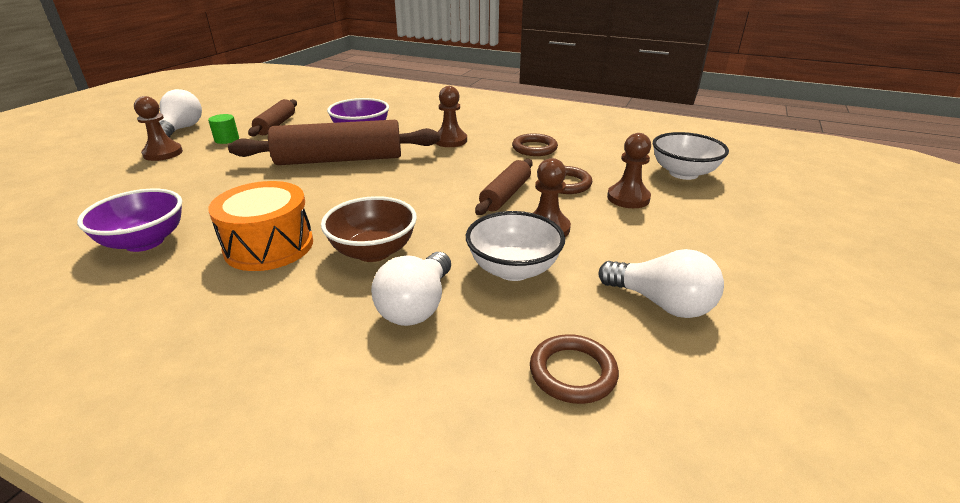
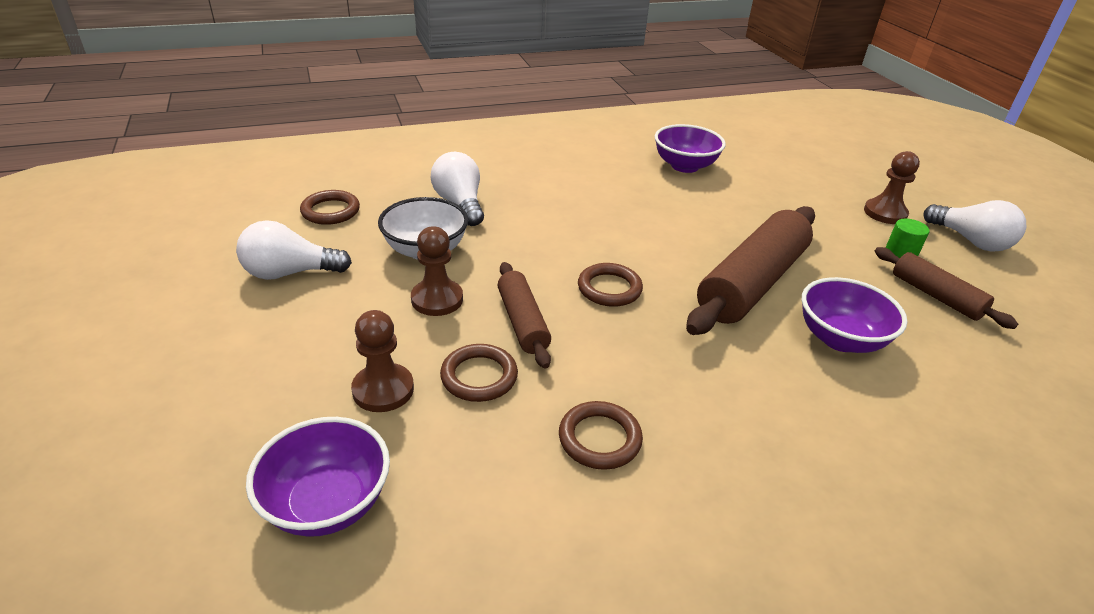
camera: 135 degrees right, 5 degrees up
orange drum [208,181,313,271] -> none
brown bowl [321,196,417,262] -> none
brown pawn [435,86,467,147] -> none
white bowl [653,132,729,180] -> purple bowl [246,417,390,537]
none -> brown ring [578,263,643,307]

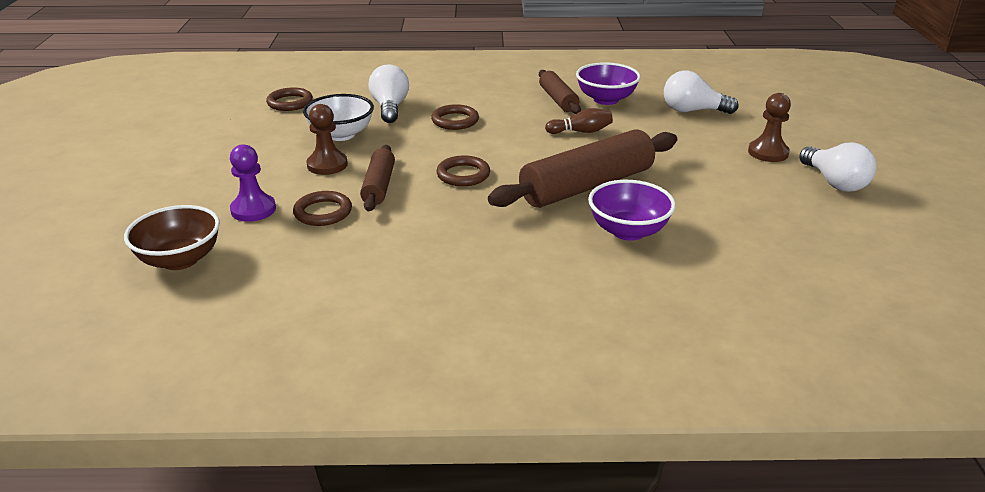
camera: 20 degrees right, 5 degrees down
white light bulb [236,220,352,280] -> white light bulb moved to [664,70,739,114]
purple bowl [246,417,390,537] -> brown bowl [124,205,220,270]
brown pawn [351,310,414,412] -> purple pawn [230,144,276,222]
brown ring [559,401,643,470] -> brown ring moved to [431,104,479,130]
brown rolling pin [875,247,1018,329] -> brown rolling pin moved to [539,70,581,114]
green cylinder [886,219,929,258] -> none
none -> brown bowling pin [545,108,613,134]

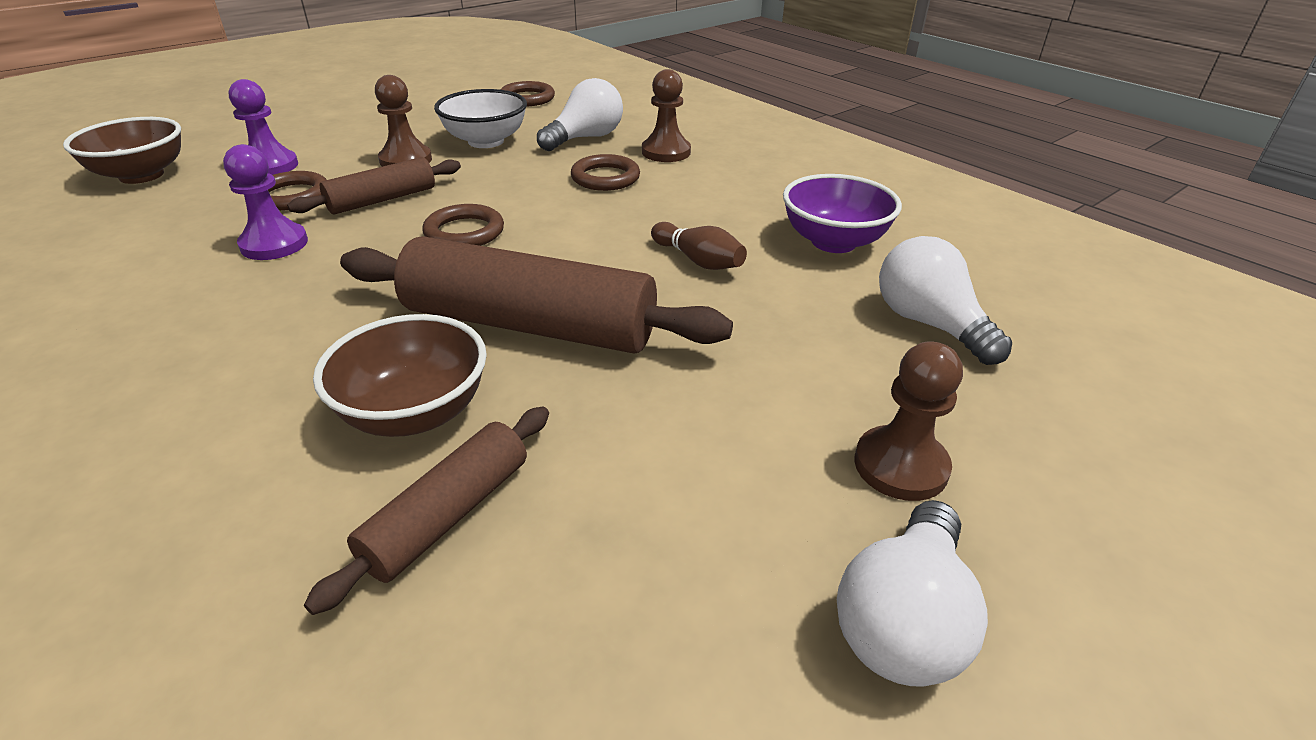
camera: 50 degrees right, 5 degrees up
brown rolling pin [539,70,581,114] -> brown rolling pin moved to [304,407,549,615]
purple bowl [588,180,676,241] -> brown bowl [313,314,487,437]
none -> purple pawn [223,144,308,260]
none -> brown pawn [642,69,691,162]

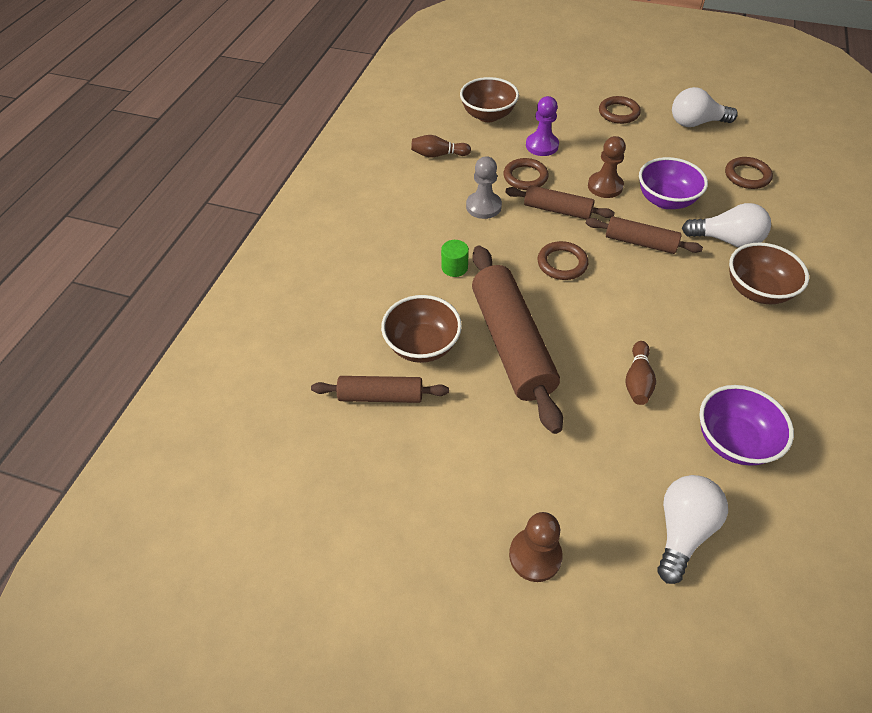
camera: 60 degrees right, 15 degrees up
purple pawn [223,144,308,260] -> grey pawn [466,156,502,219]
white bowl [434,89,527,148] -> purple bowl [639,157,708,209]
brown ring [571,154,640,191] -> brown ring moved to [599,96,641,124]
brown pawn [642,69,691,162] -> brown bowl [729,242,809,304]
white light bulb [837,500,988,687] -> white light bulb moved to [672,87,738,127]
none -> brown bowling pin [411,135,471,157]
none -> green cylinder [441,240,469,277]
none -> brown rolling pin [586,216,703,254]

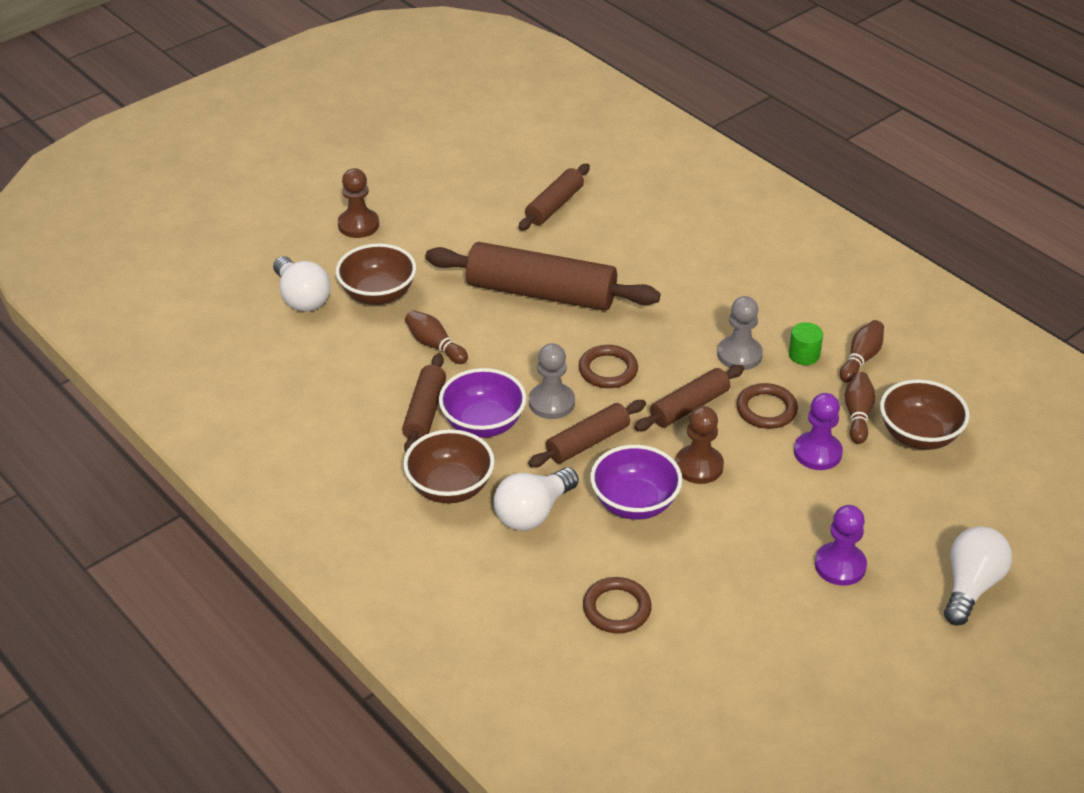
camera: 120 degrees right, 10 degrees down
brown bowl [381,295,462,363] -> brown bowl moved to [336,243,416,305]
green cylinder [441,240,469,277] -> green cylinder moved to [789,322,823,365]
brown ring [599,96,641,124] -> purple pawn [815,505,867,586]
white light bulb [672,87,738,127] -> white light bulb moved to [944,526,1012,625]
purple bowl [699,385,794,466] -> purple bowl moved to [439,368,526,438]
none -> brown rolling pin [402,353,446,452]
none -> grey pawn [529,343,575,419]
none -> brown bowling pin [845,372,876,444]

